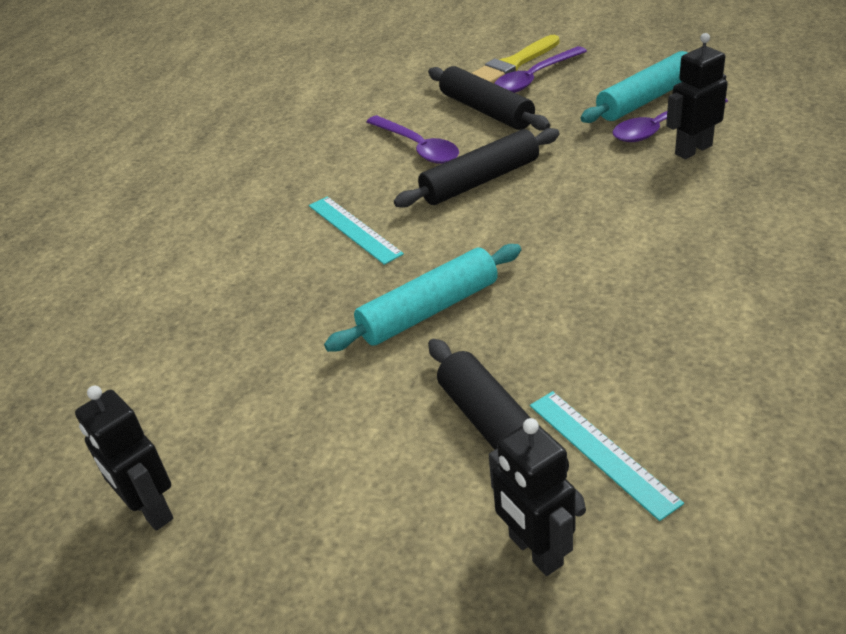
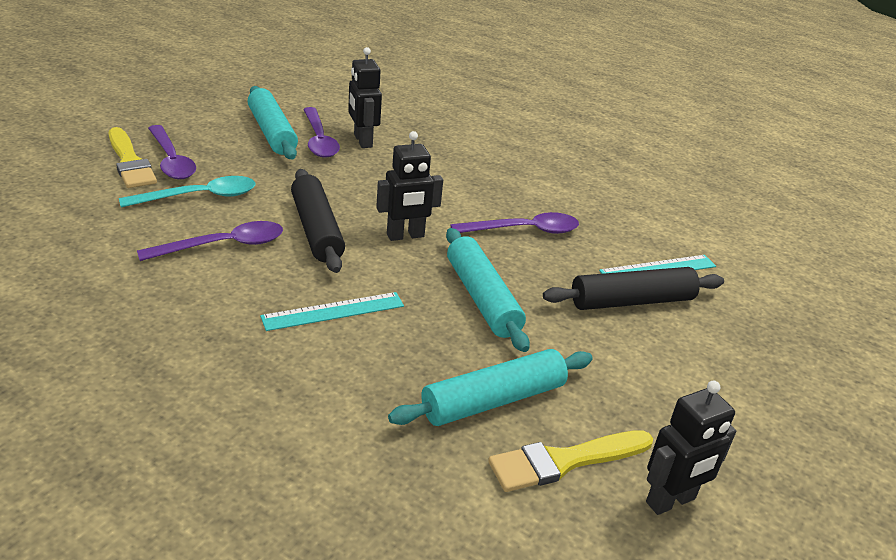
camera: 85 degrees left, 5 degrees down
black rolling pin [428,66,550,131] -> turquoise spoon [119,176,255,208]
black robot [489,418,576,576] -> black robot moved to [376,131,443,241]
none -> turquoise rolling pin [388,349,593,426]
none -> purple spoon [450,212,579,234]
none -> yellow brush [488,430,653,492]

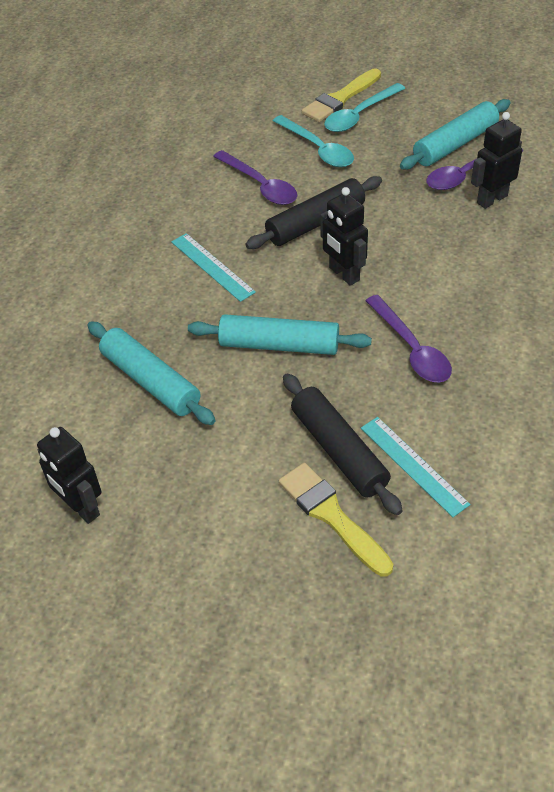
camera: 80 degrees right, 15 degrees up
purple spoon [148,125,196,179] -> turquoise spoon [324,83,406,132]
turquoise rolling pin [446,228,530,352] -> turquoise rolling pin turned 45 degrees clockwise [188,314,372,355]
yellow brush [488,430,653,492] -> yellow brush moved to [279,463,393,577]

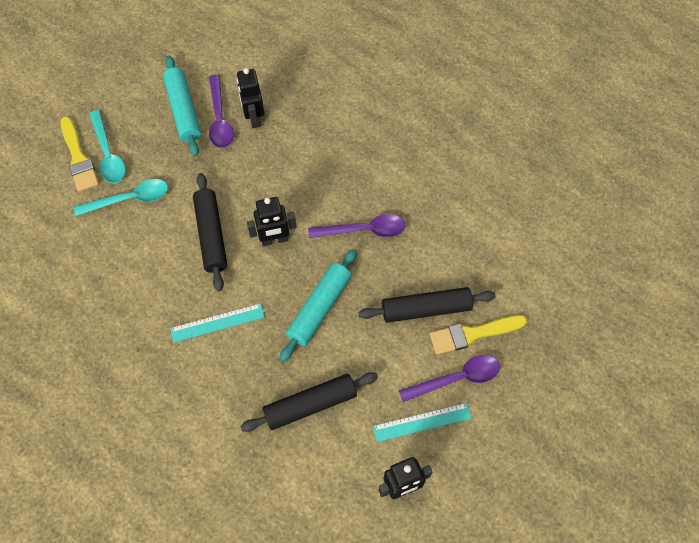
camera: 70 degrees left, 15 degrees up
turquoise rolling pin [87,321,216,425] -> black rolling pin [240,372,378,432]
purple spoon [213,150,297,205] -> purple spoon moved to [399,355,500,402]
turquoise ruler [361,417,470,517] -> turquoise ruler moved to [373,403,472,442]

